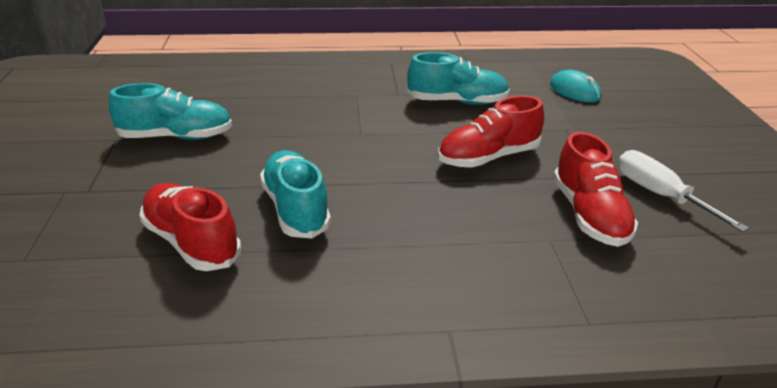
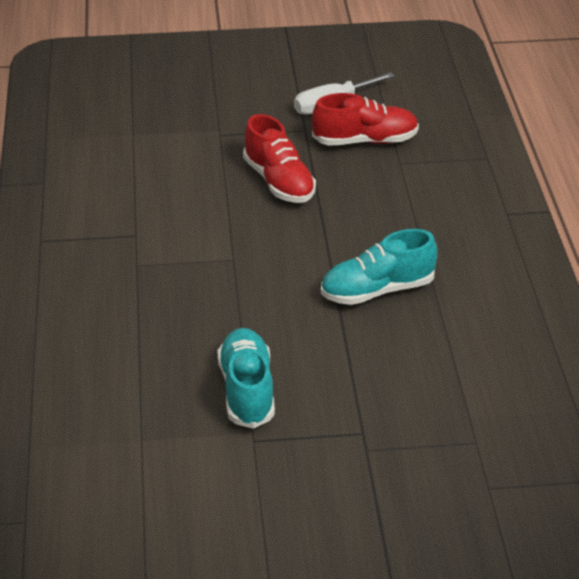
camera: 90 degrees left, 5 degrees up
red shoe [139,183,241,271] -> none
turquoise shoe [407,52,510,105] -> none
turquoise mouse [550,70,601,102] -> none

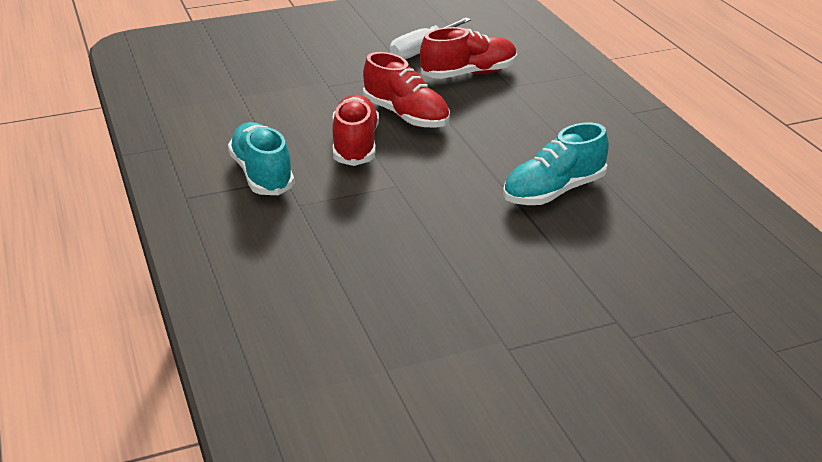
camera: 15 degrees left, 5 degrees down
turquoise shoe [217,328,275,429] -> turquoise shoe moved to [228,122,295,195]
none -> red shoe [332,95,379,166]

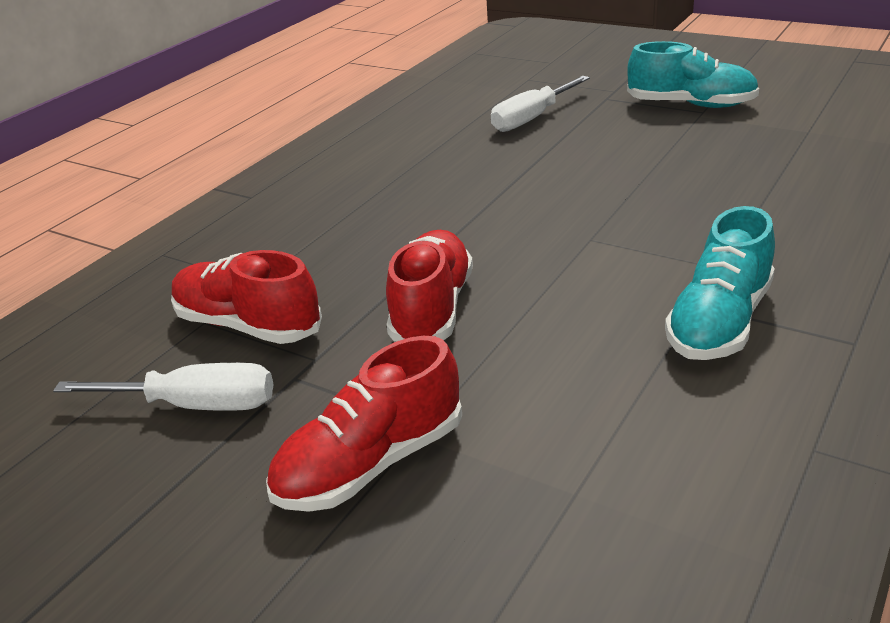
camera: 125 degrees left, 0 degrees up
red shoe [332,95,379,166] -> red shoe moved to [266,336,462,512]
turquoise shoe [503,122,609,205] -> turquoise shoe moved to [627,41,759,108]
none -> white screwdriver [491,76,590,132]

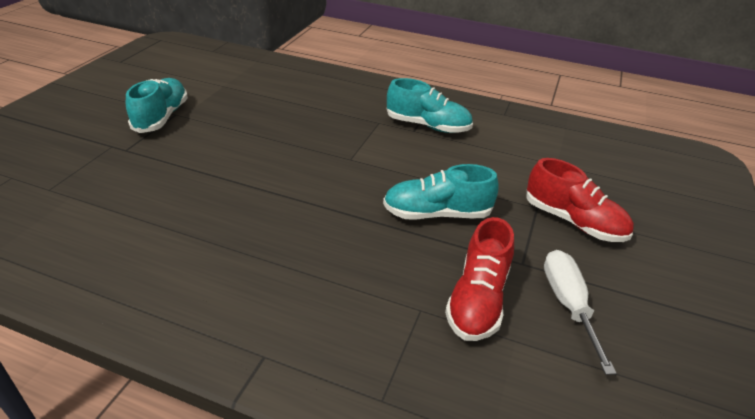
camera: 105 degrees left, 5 degrees up
red shoe [386,230,473,342] -> turquoise shoe [383,164,498,220]
white screwdriver [491,76,590,132] -> none

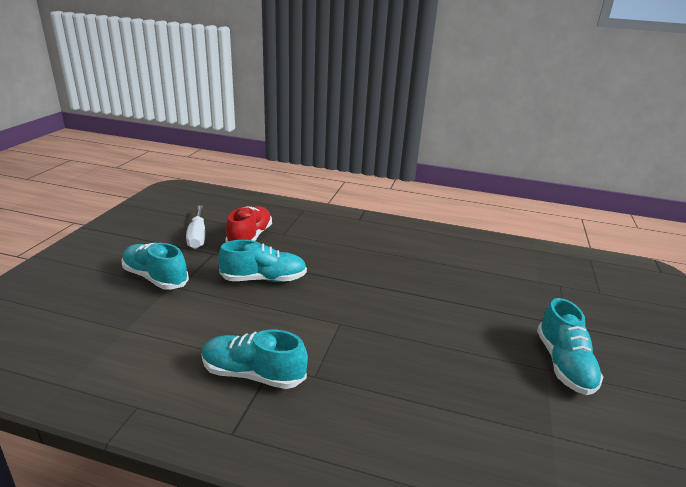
camera: 175 degrees right, 10 degrees down
red shoe [527,158,634,242] -> turquoise shoe [122,243,189,290]

